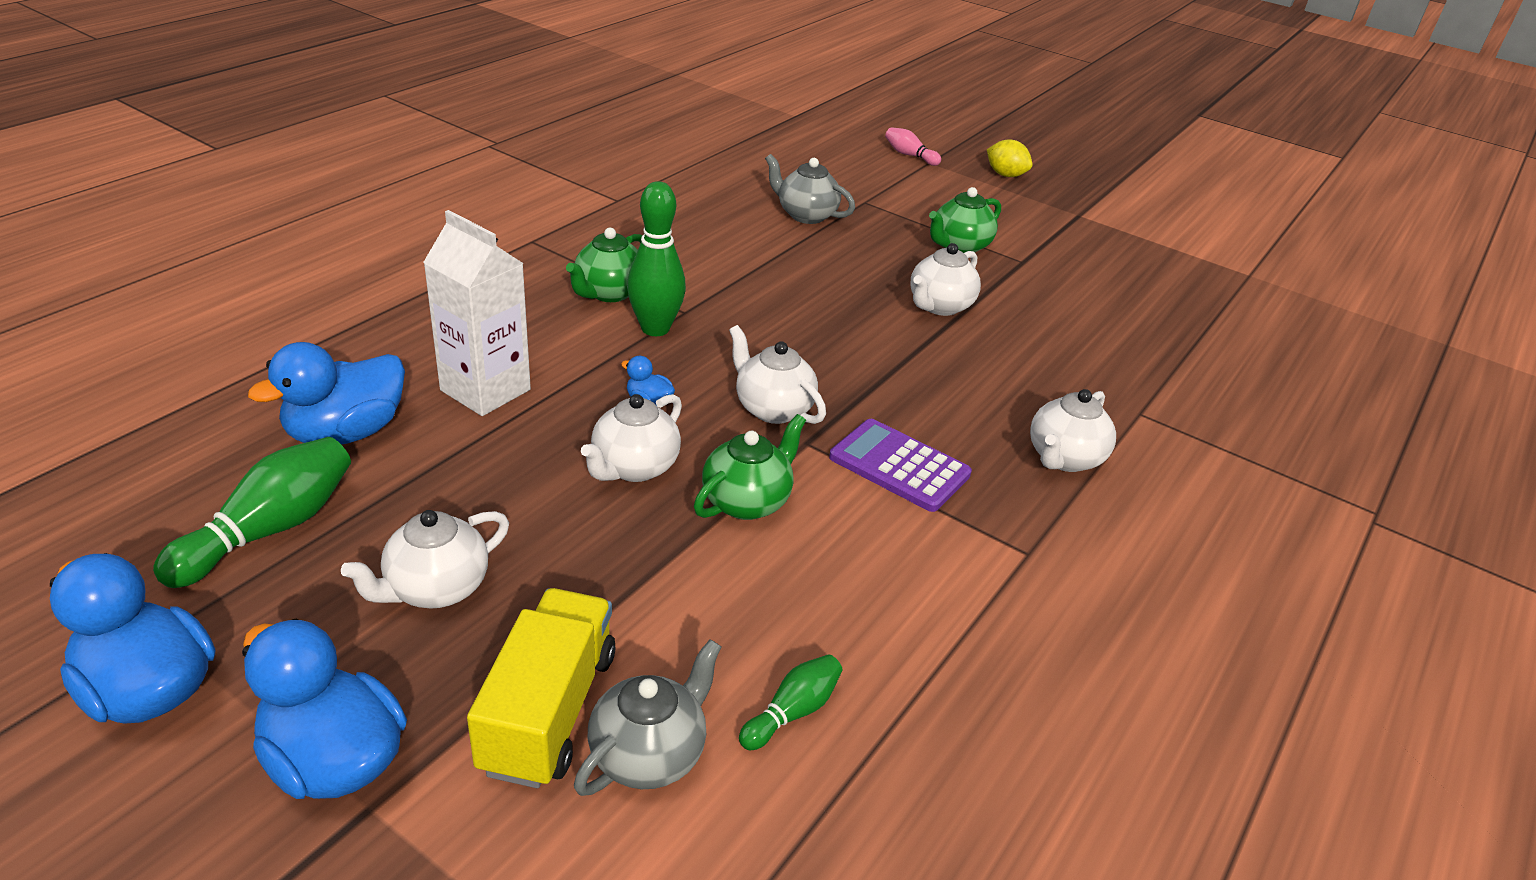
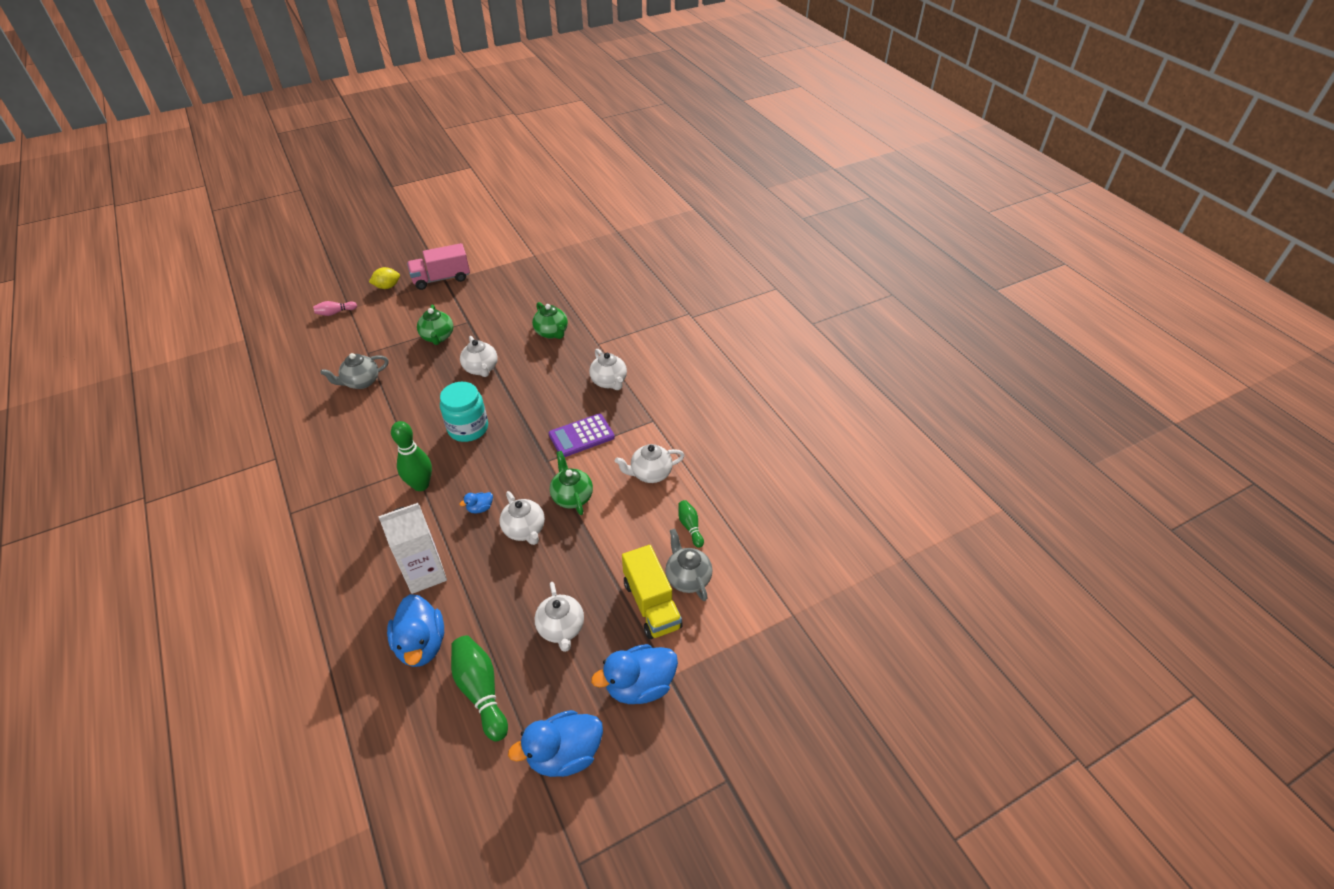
camera: 60 degrees left, 10 degrees up
yellow truck [467,588,615,788] -> yellow truck turned 150 degrees counterclockwise [622,545,683,639]
green teapot [566,228,642,302] -> green teapot moved to [532,302,568,339]
white teapot [729,325,826,424] -> white teapot moved to [615,444,685,483]
none -> pink truck [407,243,470,290]
none -> turquoise jar [440,382,488,442]

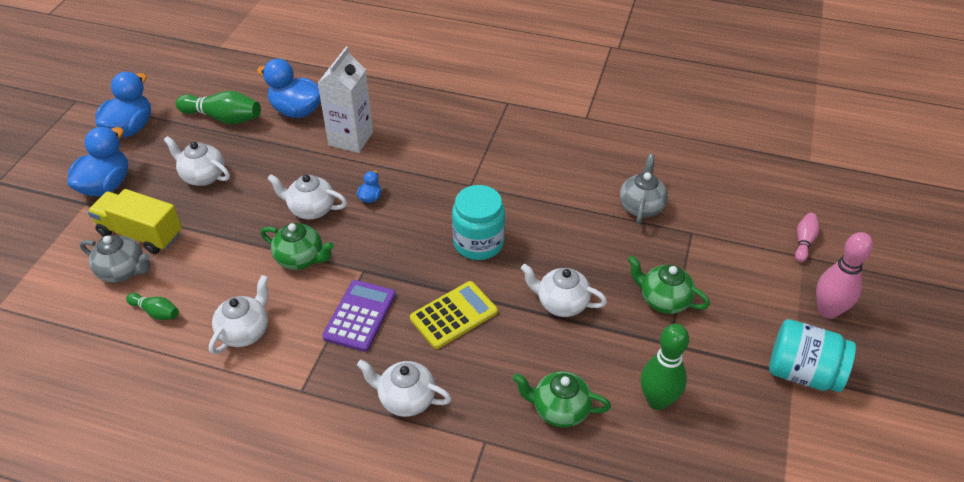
camera: 135 degrees right, 0 degrees up
yellow lemon [369,267,400,289] -> pink bowling pin [816,232,873,319]
green bowling pin [391,421,432,491] -> green bowling pin moved to [641,324,689,410]
pink truck [407,243,470,290] -> turquoise jar [769,319,856,392]
none -> yellow calculator [410,281,498,349]

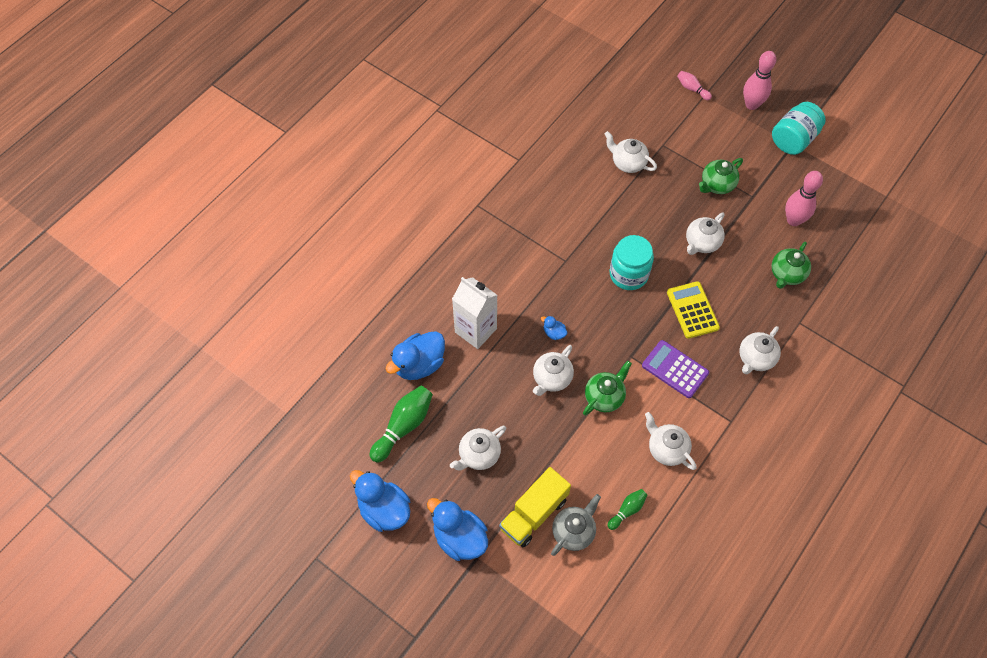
camera: 70 degrees left, 15 degrees up
grey teapot [620,154,668,224] -> white teapot [605,131,657,173]
green bowling pin [641,324,689,410] -> pink bowling pin [785,171,823,226]

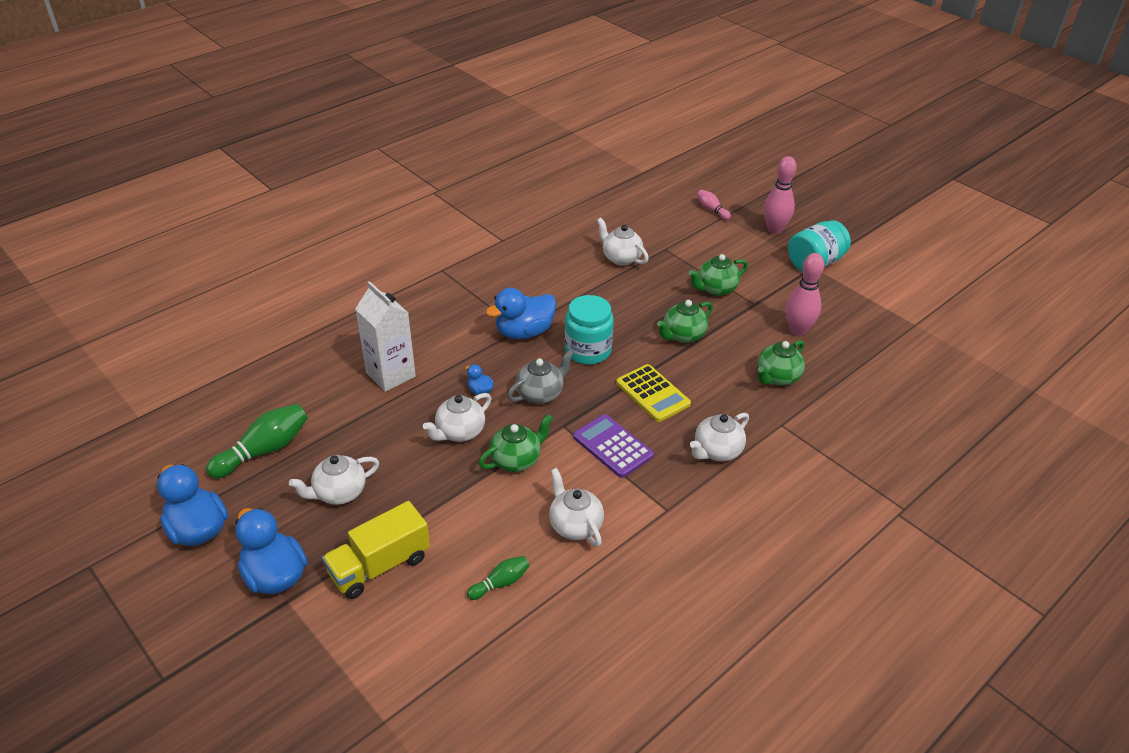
camera: 10 degrees right, 20 degrees down
blue duck [386,331,445,380] -> blue duck moved to [486,288,556,339]
grey teapot [551,494,601,556] -> grey teapot moved to [507,350,574,404]
yellow calculator [667,281,720,339] -> yellow calculator turned 150 degrees clockwise [616,364,691,422]
white teapot [686,213,725,255] -> green teapot [657,300,713,343]

